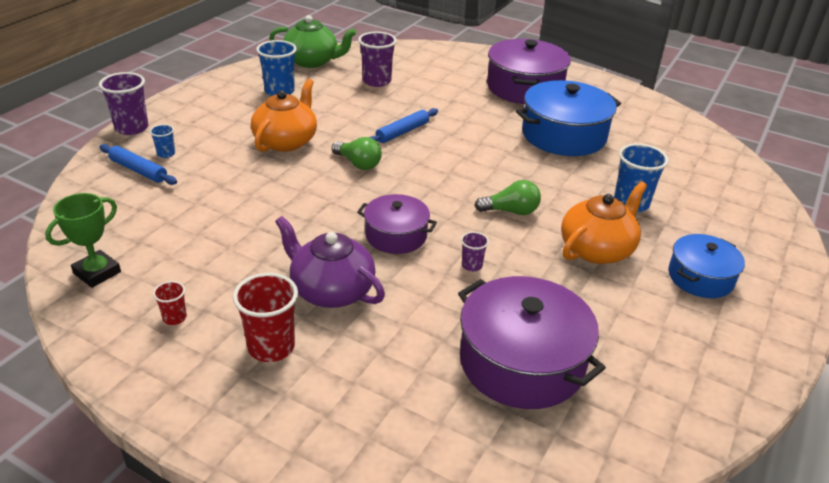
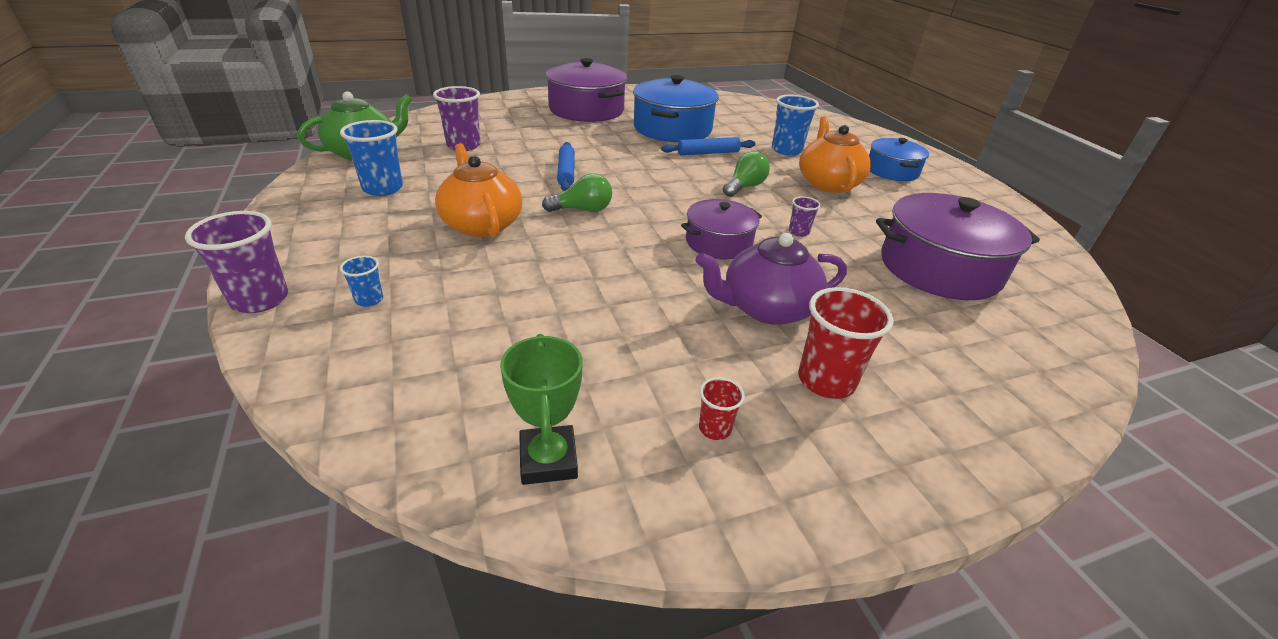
camera: 50 degrees left, 0 degrees up
blue rolling pin [100,144,177,185] -> blue rolling pin moved to [661,137,755,155]

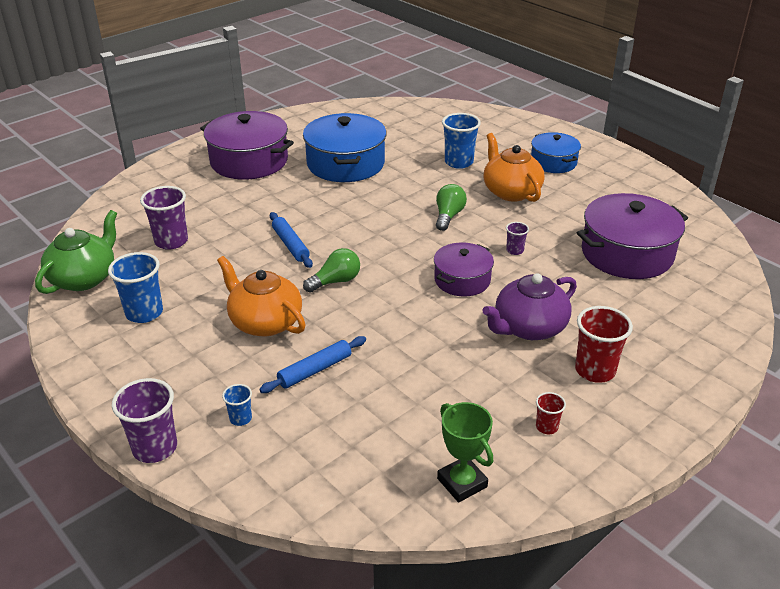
camera: 20 degrees left, 0 degrees up
blue rolling pin [661,137,755,155] -> blue rolling pin moved to [259,336,366,393]

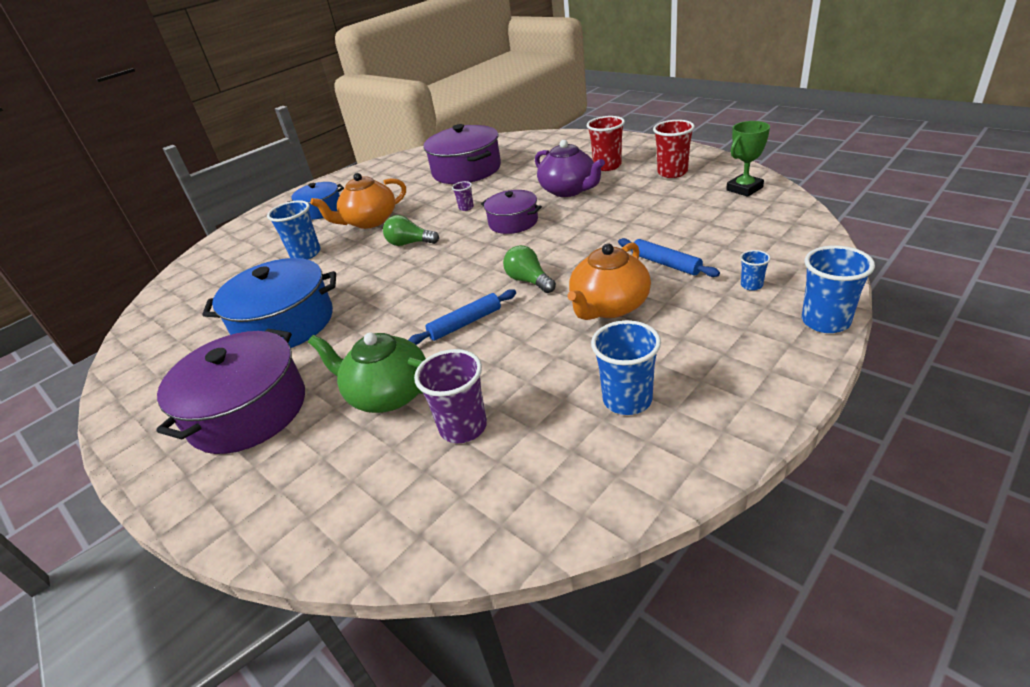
camera: 90 degrees left, 0 degrees up
green teapot [35,210,117,294] -> green teapot moved to [308,332,426,413]
purple cup [112,378,177,463] -> blue cup [802,245,875,333]
red cup [536,392,566,434] -> red cup [653,120,695,178], size x1.93

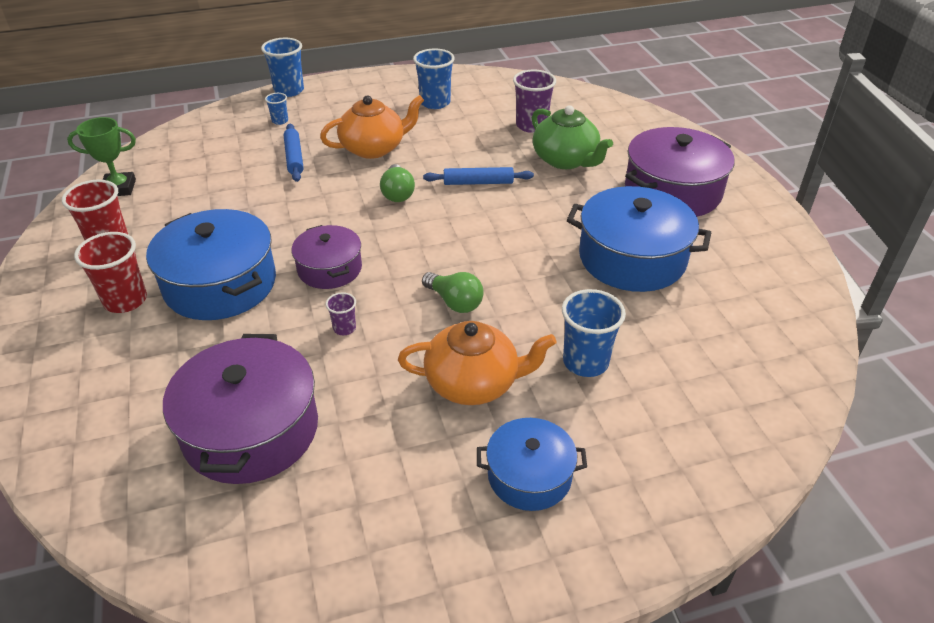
camera: 155 degrees left, 5 degrees up
purple teapot [535,140,605,197] -> blue pot [146,209,276,320]

